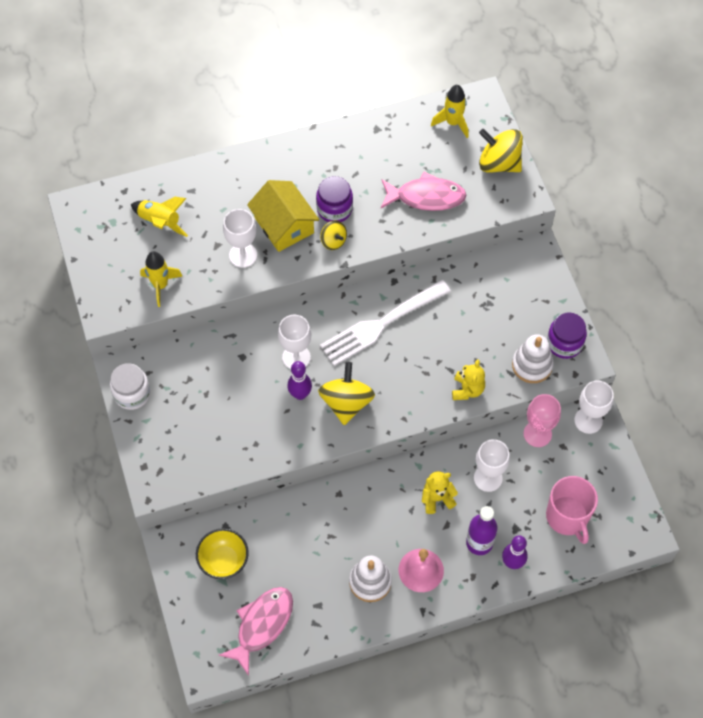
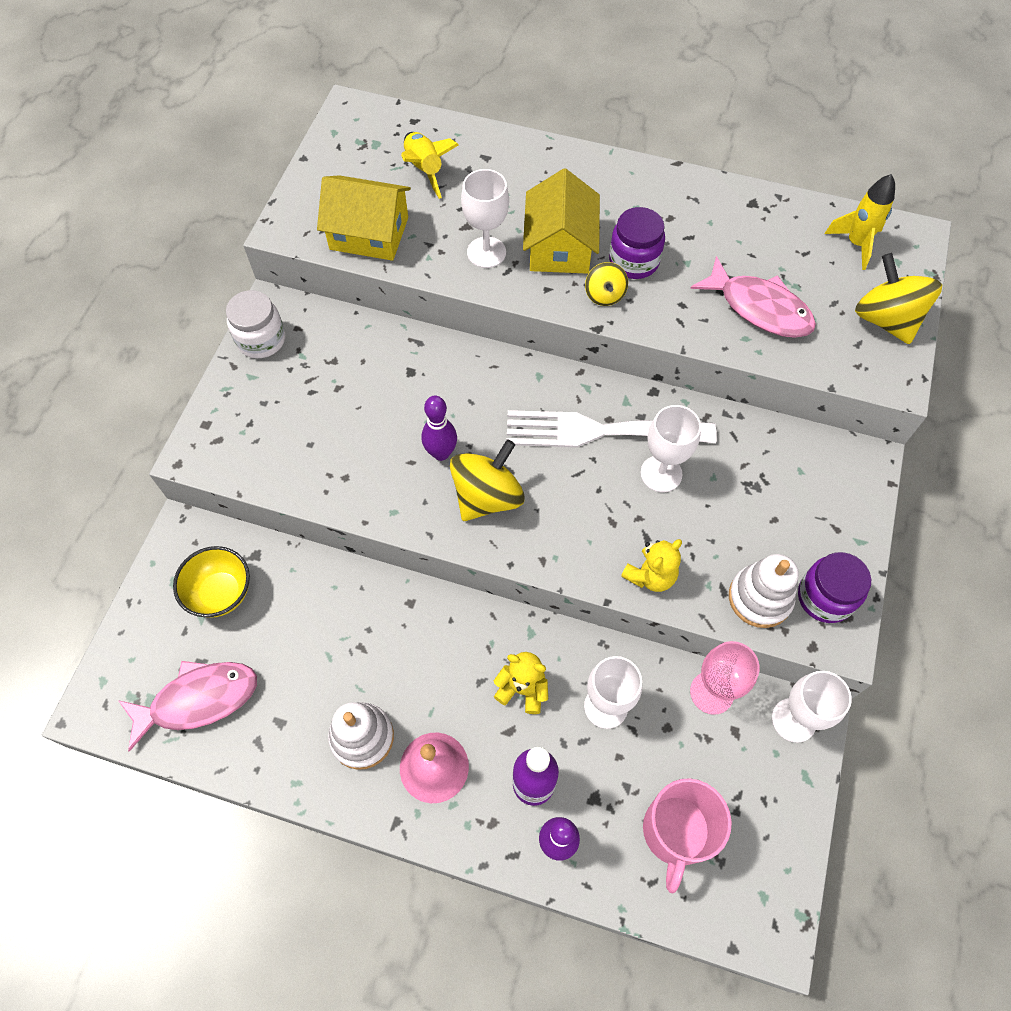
camera: 35 degrees right, 0 degrees up
yellow rocket [140,251,183,307] -> yellow house [317,175,411,261]
white goblet [278,315,311,369] -> white goblet moved to [640,405,701,492]

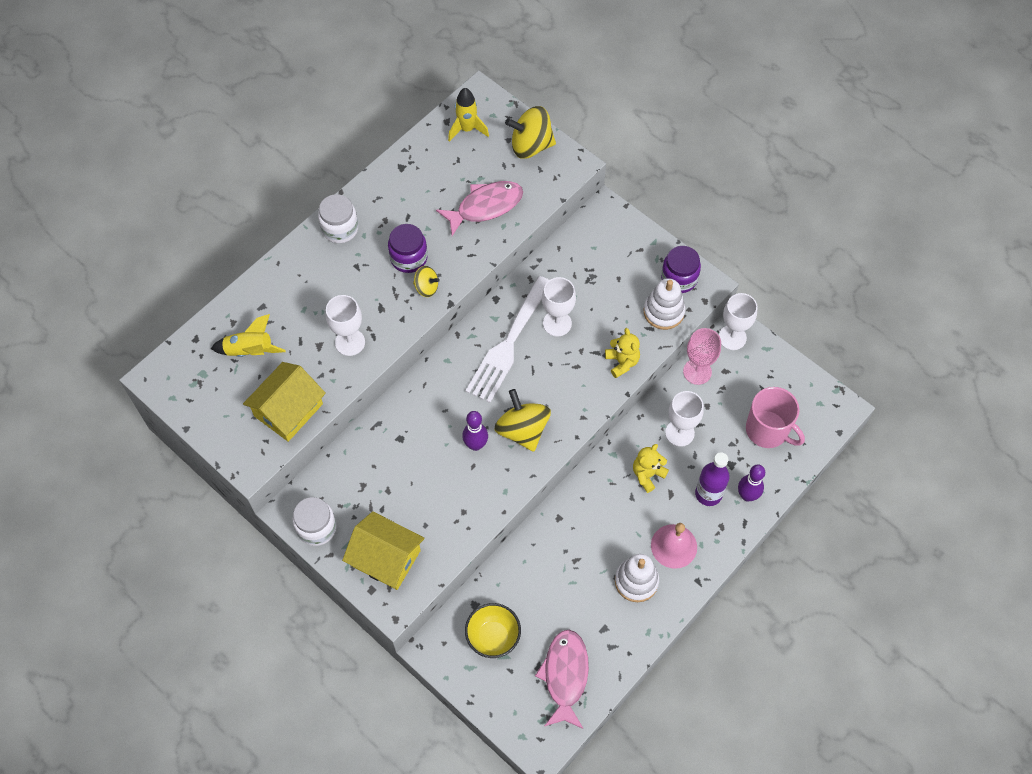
camera: 65 degrees left, 0 degrees up
yellow house [523,168,600,274] -> yellow house moved to [342,511,425,590]
none -> white jar [318,194,358,243]

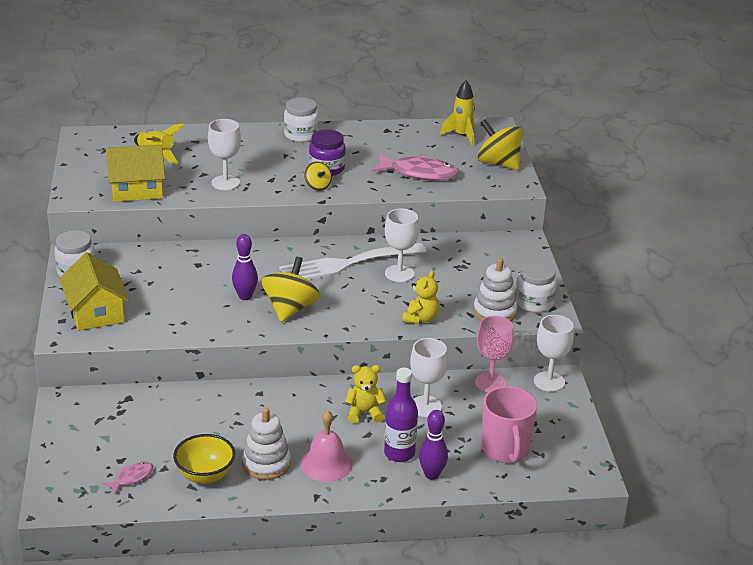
camera: 40 degrees right, 30 degrees down
yellow bowl [465,603,521,658] -> yellow bowl moved to [173,434,235,484]
pink fish [535,630,589,729] -> pink fish [103,462,153,494], size x0.50
purple jar [661,246,701,293] -> white jar [515,261,557,313]

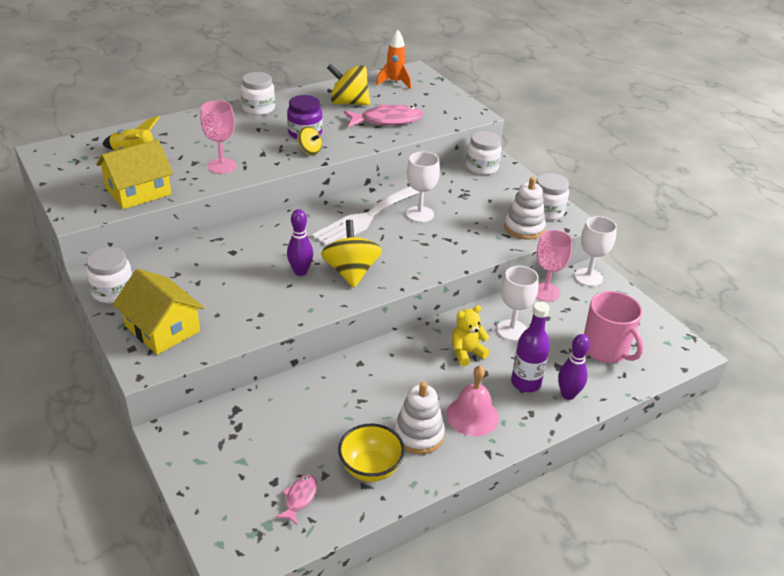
camera: 25 degrees left, 5 degrees up
white goblet [208,119,241,190] -> pink goblet [200,100,237,174]
yellow teddy bear [402,270,439,324] -> none
yellow rocket [440,80,475,146] -> orange rocket [376,29,411,89]
yellow spinning top [478,119,523,170] -> yellow spinning top moved to [327,64,370,105]
none -> white jar [466,131,502,175]

